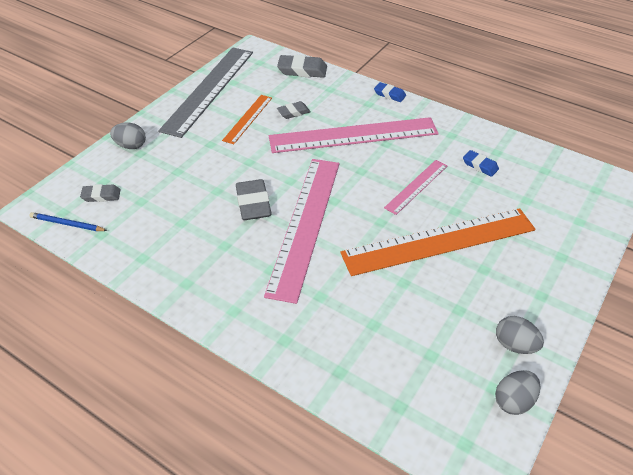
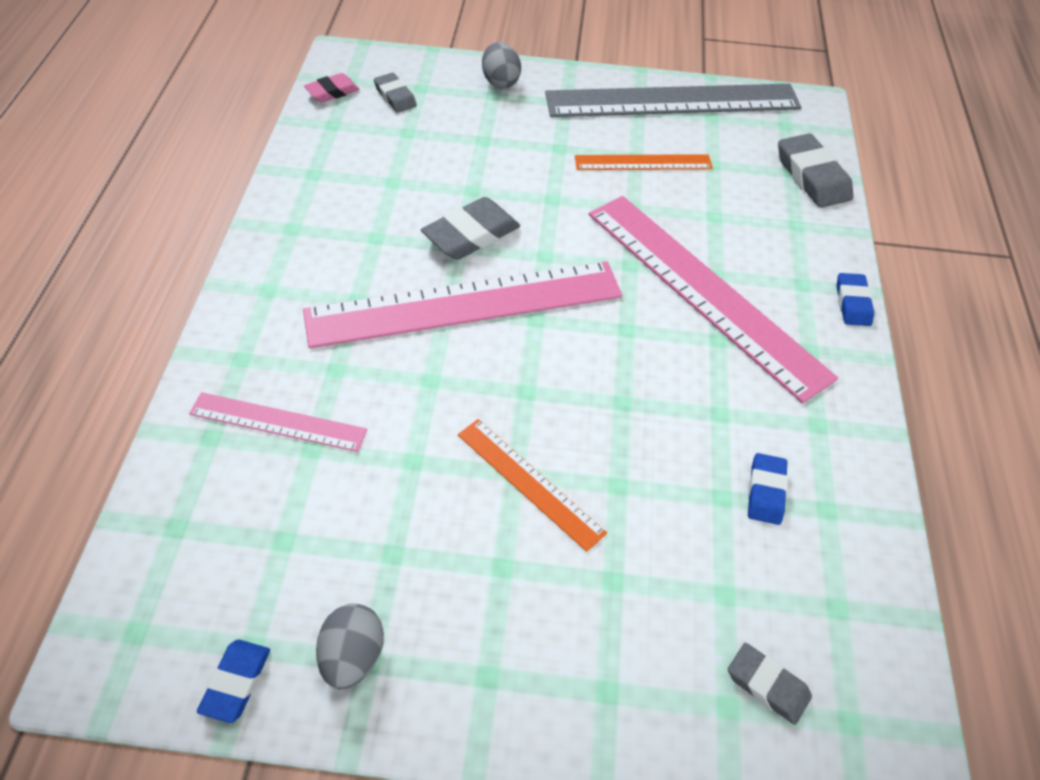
camera: 60 degrees right, 5 degrees up
blue pencil [29,212,108,231] -> pink eraser [304,73,359,102]
grey eraser [277,101,311,119] -> grey eraser moved to [728,643,812,725]
orange ruler [340,208,536,276] -> orange ruler [458,419,607,552], size x0.50
pink ruler [384,160,447,215] -> pink ruler moved to [189,392,367,452]
grey egg [495,370,540,415] -> blue eraser [197,640,270,723]

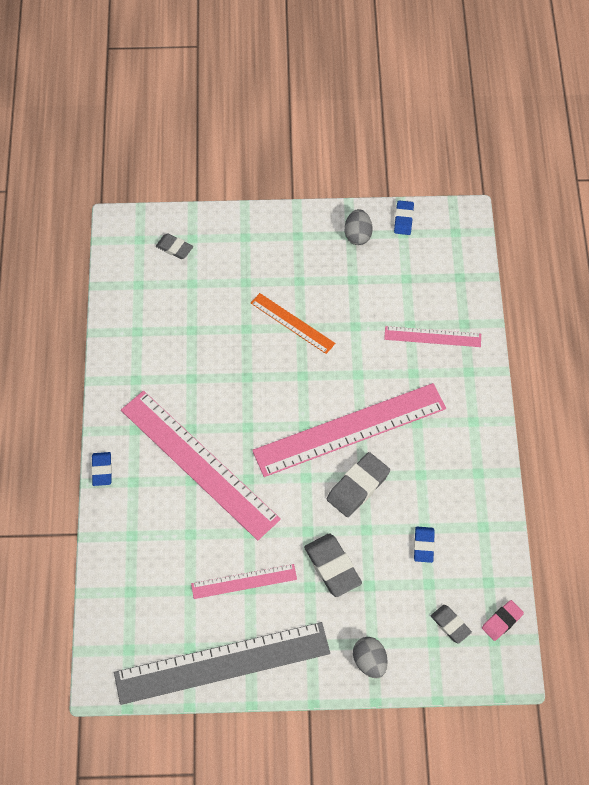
camera: 175 degrees right, 10 degrees up
orange ruler [575,154,713,170] -> pink ruler [191,564,297,599]
blue eraser [748,453,788,525] -> blue eraser moved to [414,527,435,563]
grey eraser [778,133,853,208] -> grey eraser moved to [304,534,362,597]

